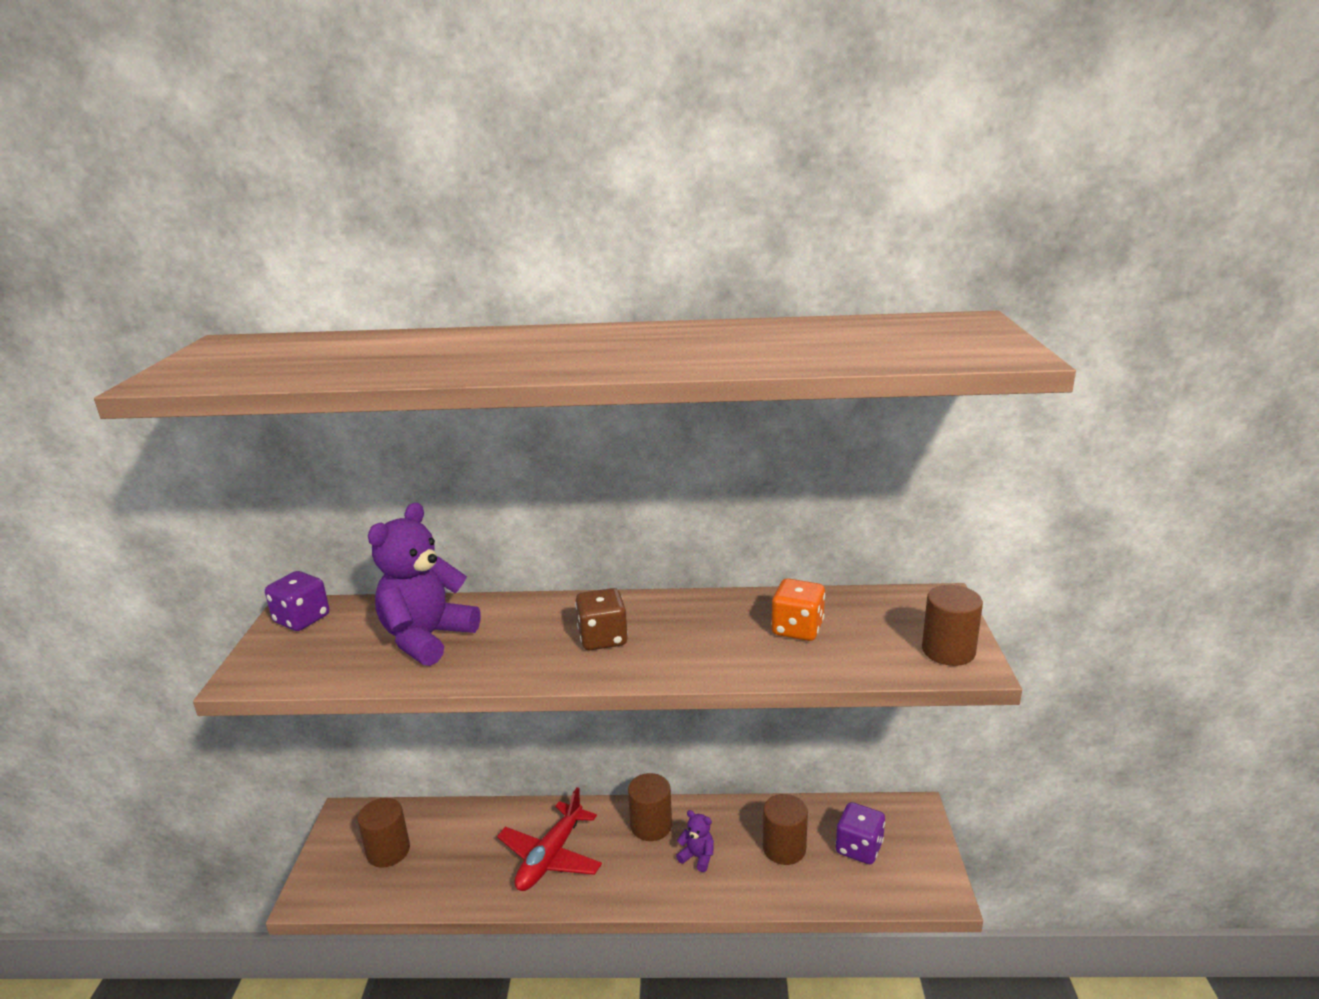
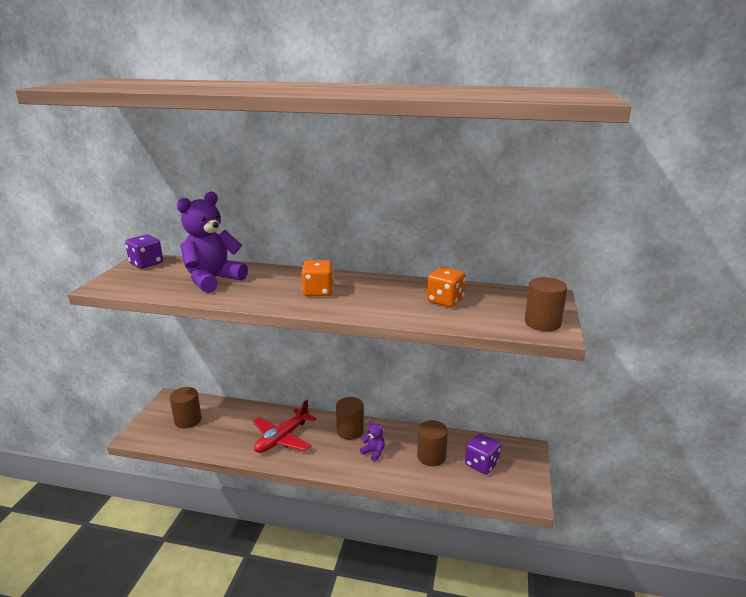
camera: 10 degrees right, 0 degrees up
brown dice [575,588,628,650] -> orange dice [301,260,333,296]

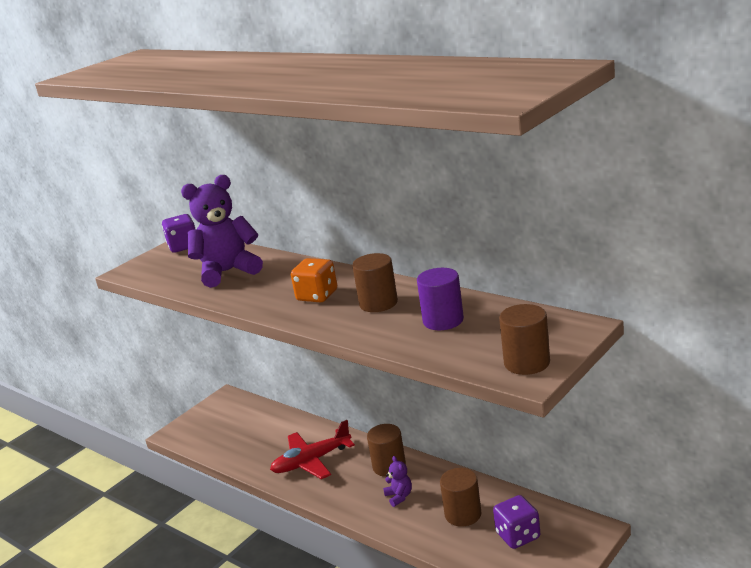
camera: 30 degrees right, 0 degrees up
brown cylinder [170,387,202,428] -> brown cylinder moved to [352,253,398,312]
orange dice [427,267,466,307] -> purple cylinder [417,268,464,330]

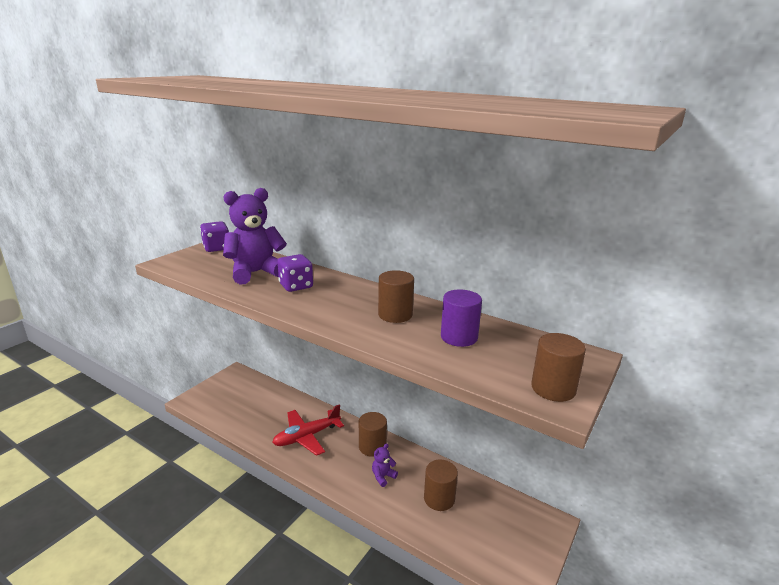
camera: 10 degrees left, 0 degrees up
orange dice [291,258,337,303] -> none
purple teddy bear [383,456,412,507] -> purple teddy bear turned 105 degrees counterclockwise [372,444,398,487]
purple dice [493,495,540,549] -> purple dice moved to [277,254,313,292]

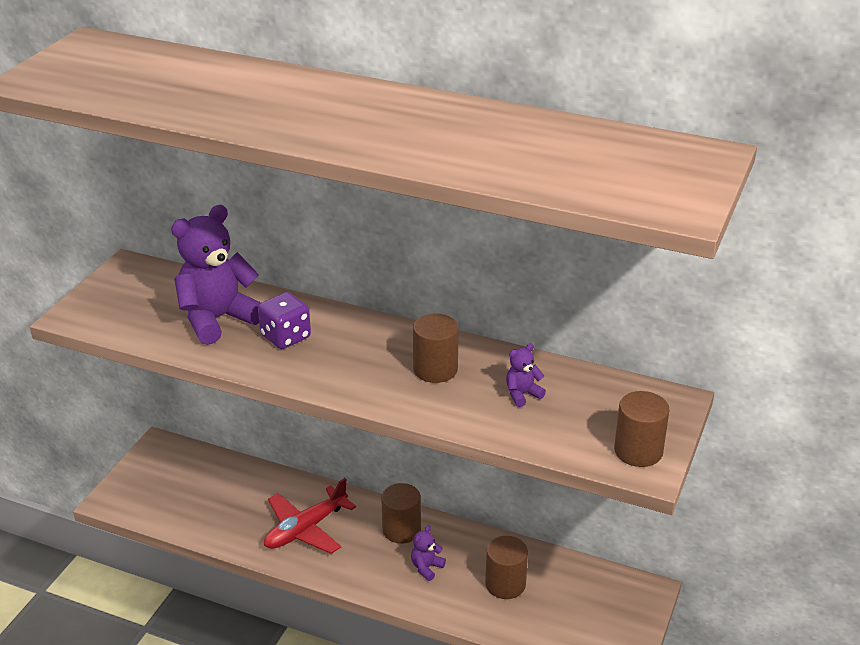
camera: 10 degrees left, 10 degrees up
purple dice [200,221,229,252] -> none
purple cylinder [441,289,482,347] -> purple teddy bear [506,343,546,407]

